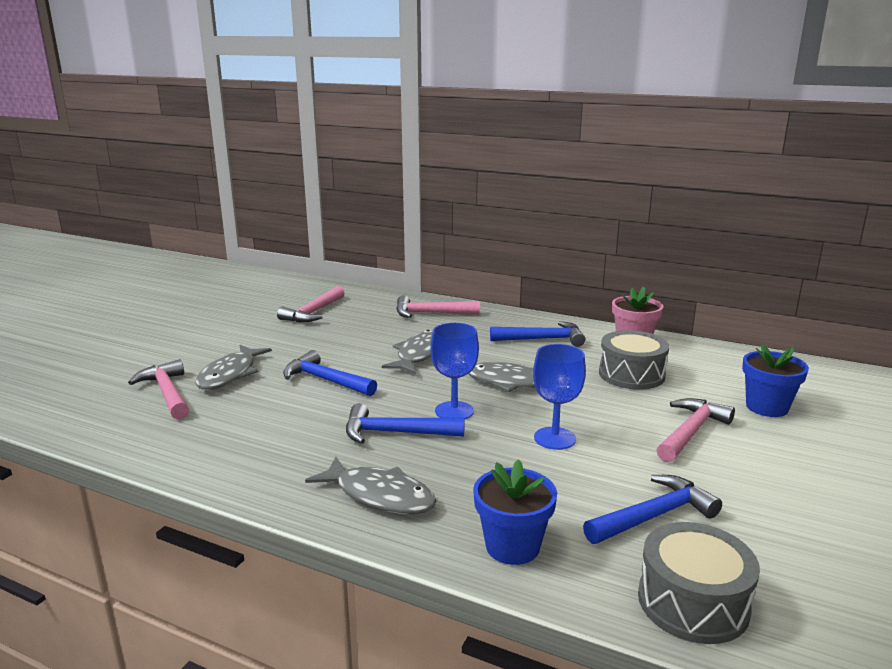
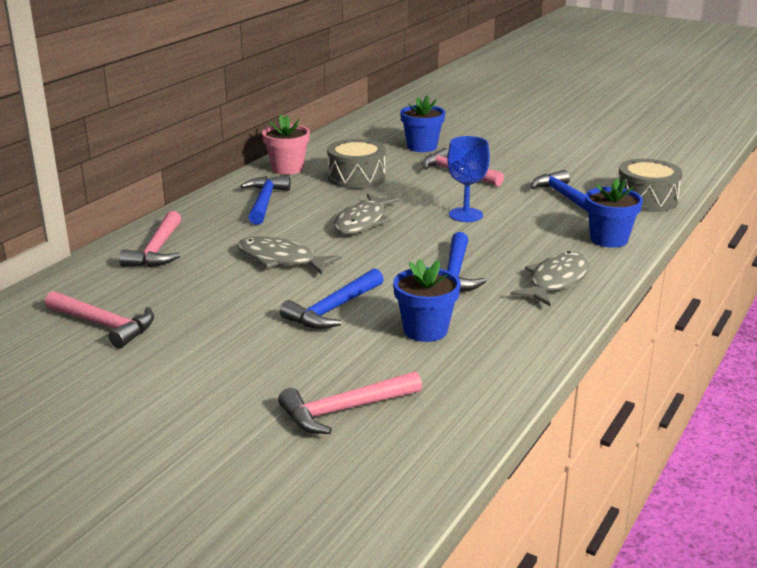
camera: 85 degrees left, 5 degrees up
grey fish [195,345,272,390] -> none
blue goblet [430,323,479,419] -> none
none -> blue flower pot [393,259,461,342]

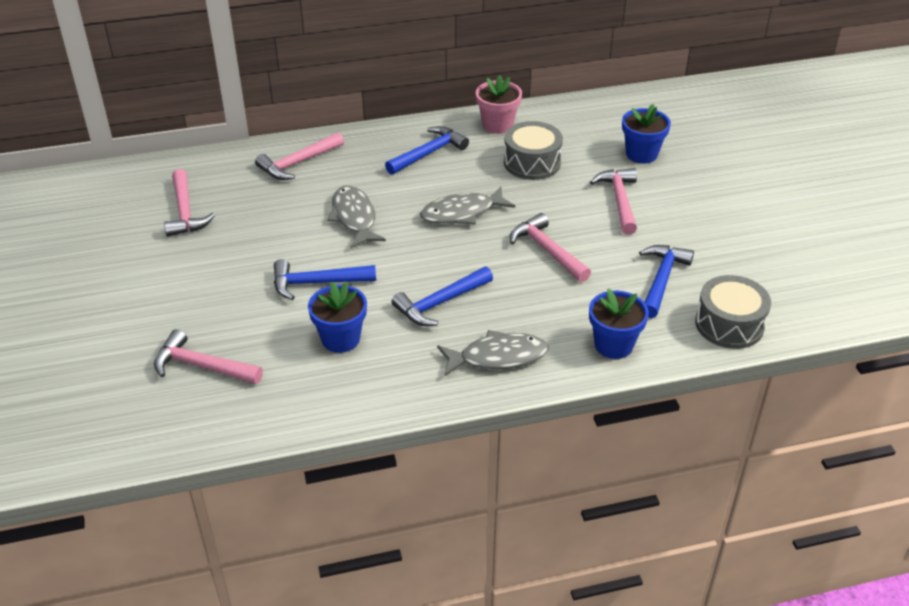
camera: 45 degrees right, 15 degrees up
blue goblet [447,136,490,222] -> pink hammer [510,213,591,282]

